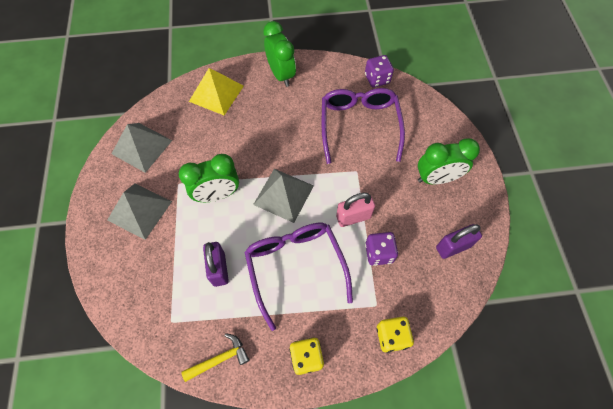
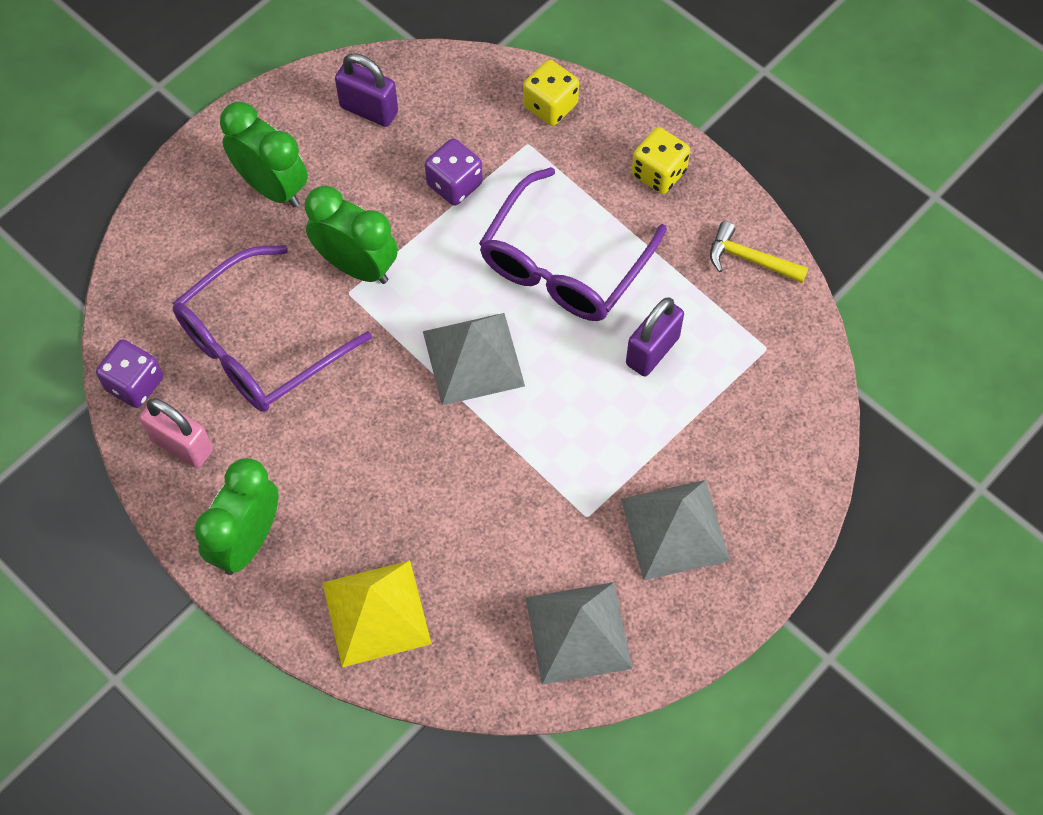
camera: 130 degrees left, 0 degrees up
green clock [179,154,239,202] -> green clock moved to [305,186,398,284]
pink padlock [336,193,375,227] -> pink padlock moved to [140,398,213,468]

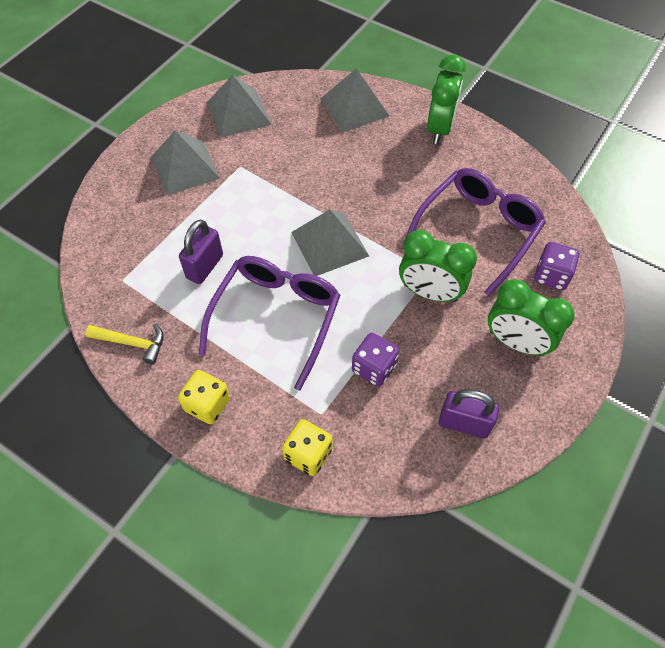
camera: 170 degrees right, 5 degrees down
purple dice [96,339,163,408] -> purple dice moved to [534,242,579,290]
pink padlock [140,398,213,468] -> none
yellow pyramid [322,560,432,667] -> grey pyramid [320,69,389,132]

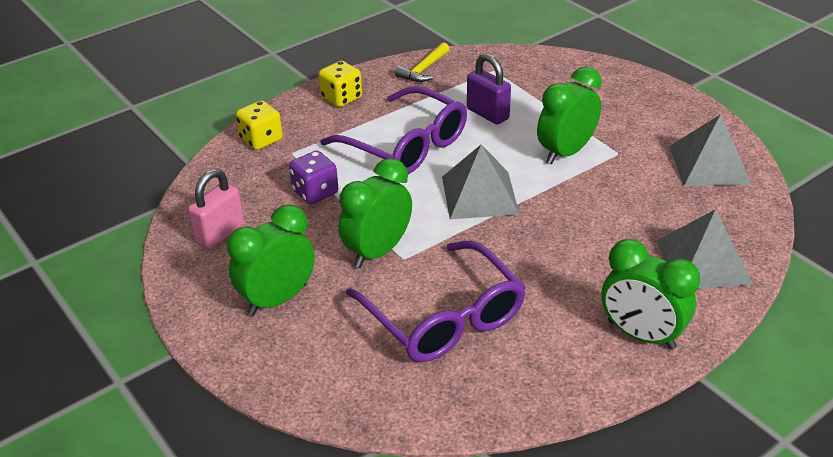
camera: 110 degrees right, 20 degrees down
grey pyramid [151,130,220,196] -> none
purple padlock [439,389,499,439] -> pink padlock [188,169,244,250]
purple dice [534,242,579,290] -> none
none -> green clock [537,67,602,164]

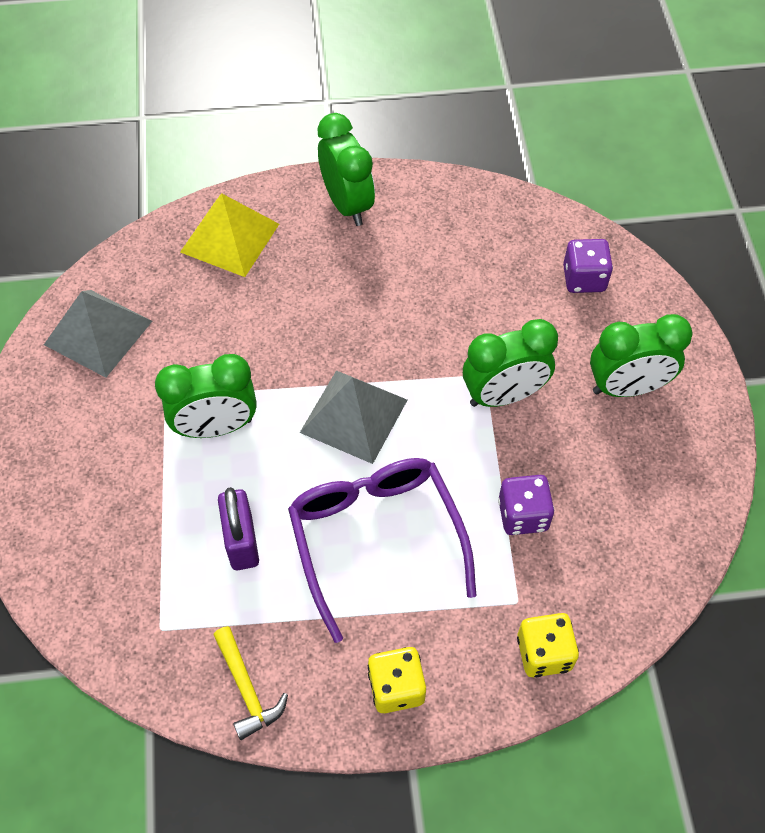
camera: 150 degrees left, 20 degrees up
pink padlock [188,169,244,250] -> none
purple glasses [346,241,526,362] -> none
yellow hammer [395,42,449,82] -> yellow hammer turned 90 degrees clockwise [213,626,288,740]
grey pyramid [656,209,753,289] -> yellow pyramid [180,193,279,277]
none -> purple dice [563,239,613,293]

